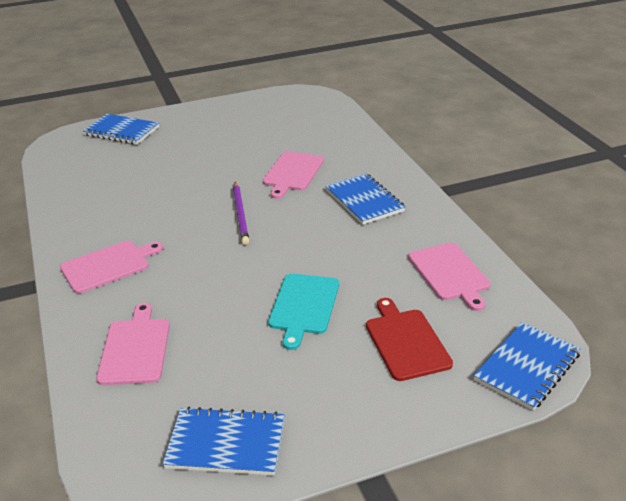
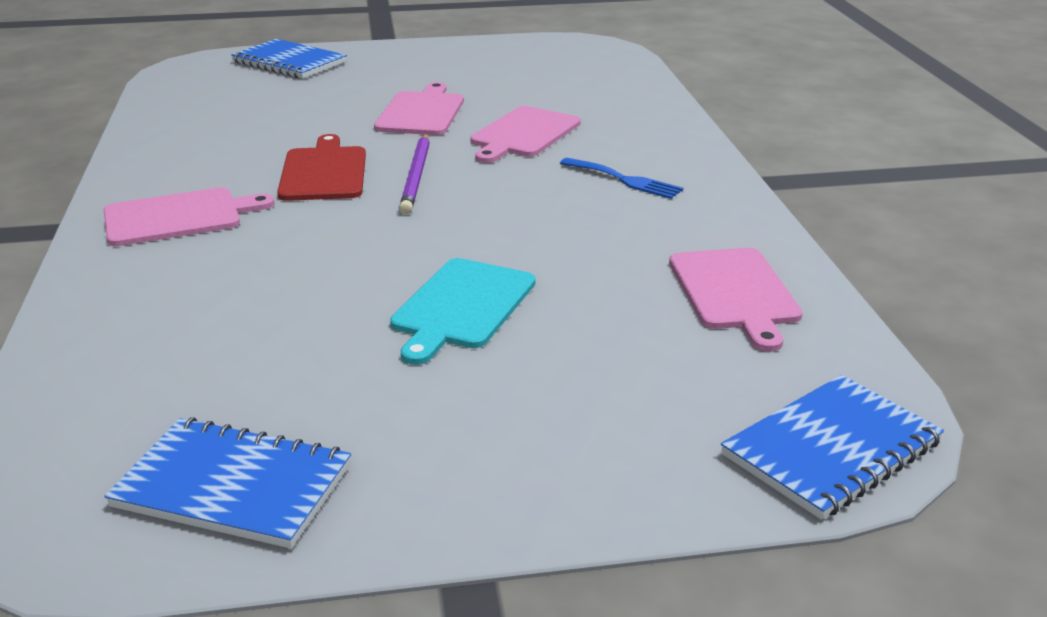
camera: 10 degrees right, 5 degrees down
pink cutting board [96,303,170,385] -> pink cutting board moved to [374,82,464,135]
blue notebook [325,173,405,225] -> blue fork [560,158,683,199]
red cutting board [366,298,453,381] -> red cutting board moved to [277,134,366,201]

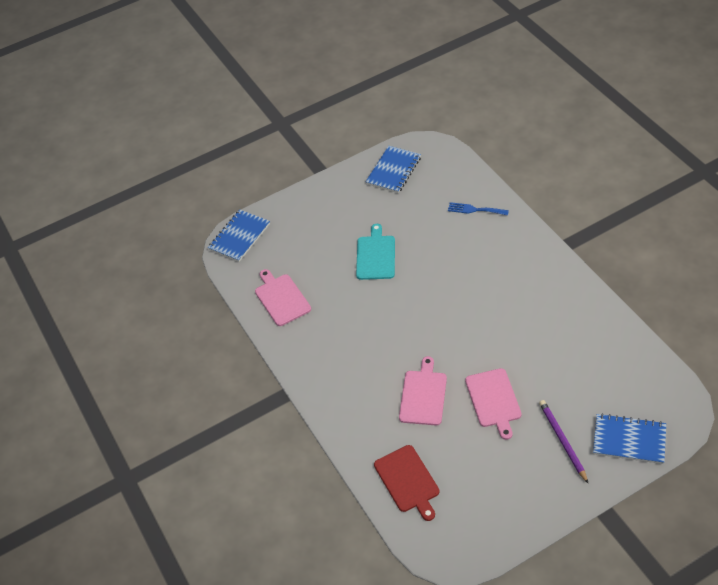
camera: 165 degrees right, 20 degrees up
pink cutting board [103,187,274,246] -> none
blue notebook [104,417,351,549] -> blue notebook turned 60 degrees counterclockwise [366,146,421,193]
red cutting board [277,134,366,201] -> red cutting board moved to [374,445,439,521]
purple pencil [399,134,430,214] -> purple pencil moved to [539,400,588,483]
blue fork [560,158,683,199] -> blue fork moved to [448,202,509,215]

